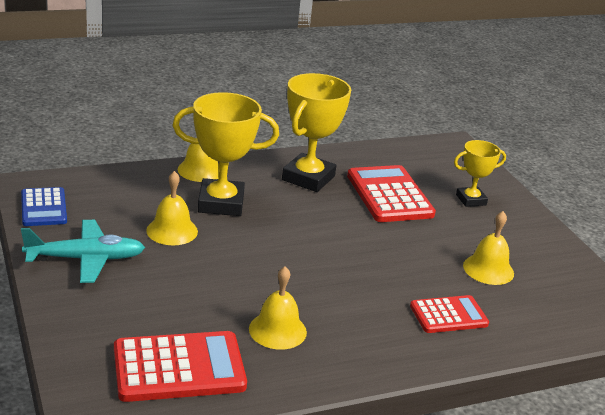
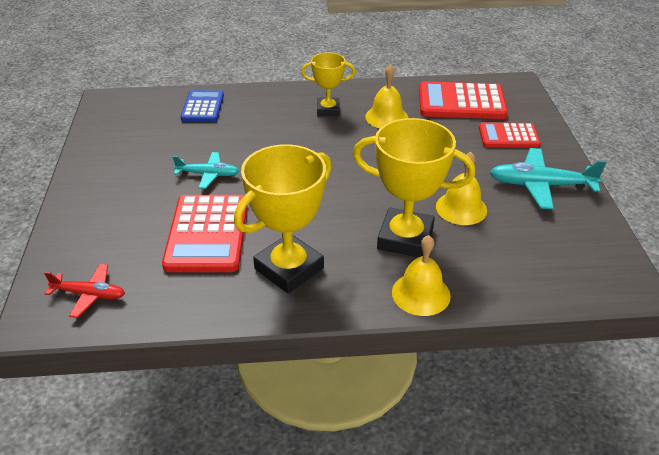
camera: 160 degrees left, 10 degrees up
blue calculator [21,187,67,226] -> blue calculator moved to [180,90,224,122]
red calculator [410,295,489,333] -> red calculator moved to [479,123,541,148]
yellow trophy [454,140,506,207] -> yellow trophy moved to [301,52,355,116]
yellow bell [463,211,514,285] -> none
none -> red plane [44,264,125,318]
none -> turquoise plane [172,152,239,189]

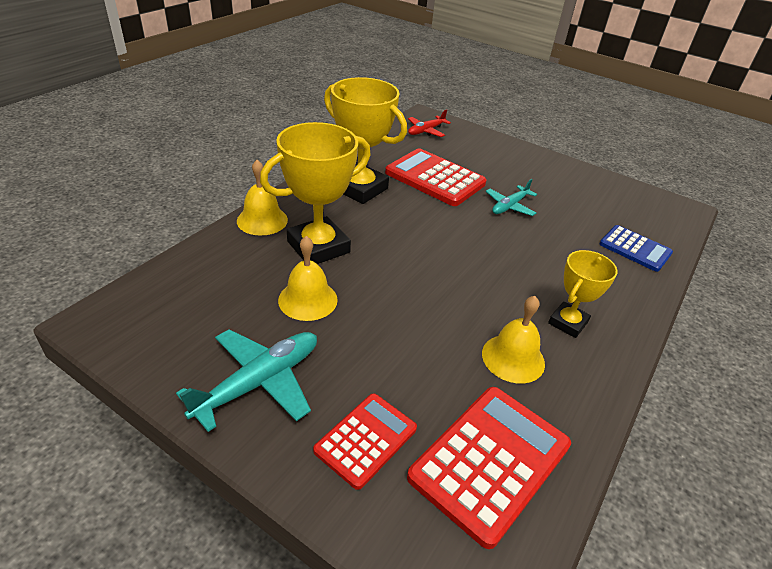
camera: 125 degrees right, 0 degrees up
yellow trophy [234,144,332,294] -> yellow trophy turned 45 degrees counterclockwise [324,77,407,204]

